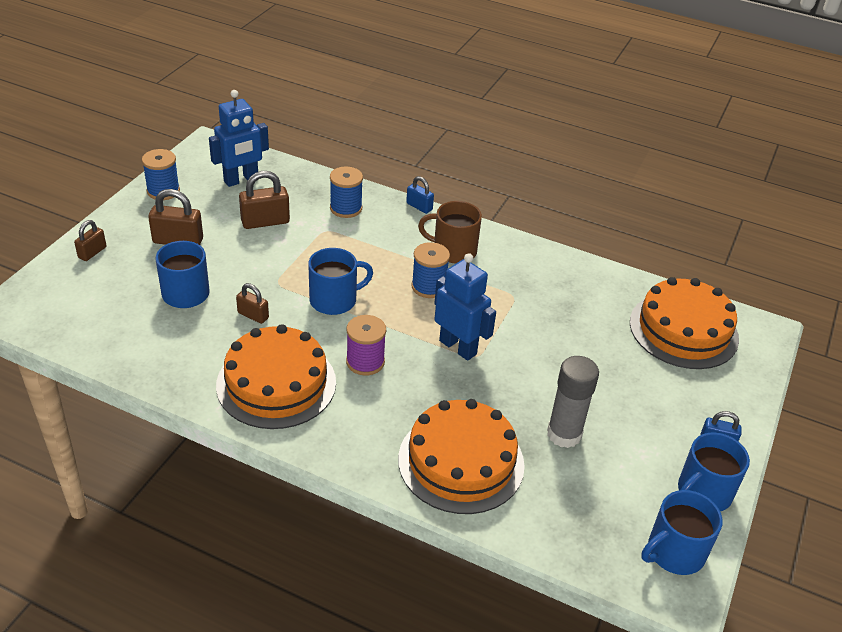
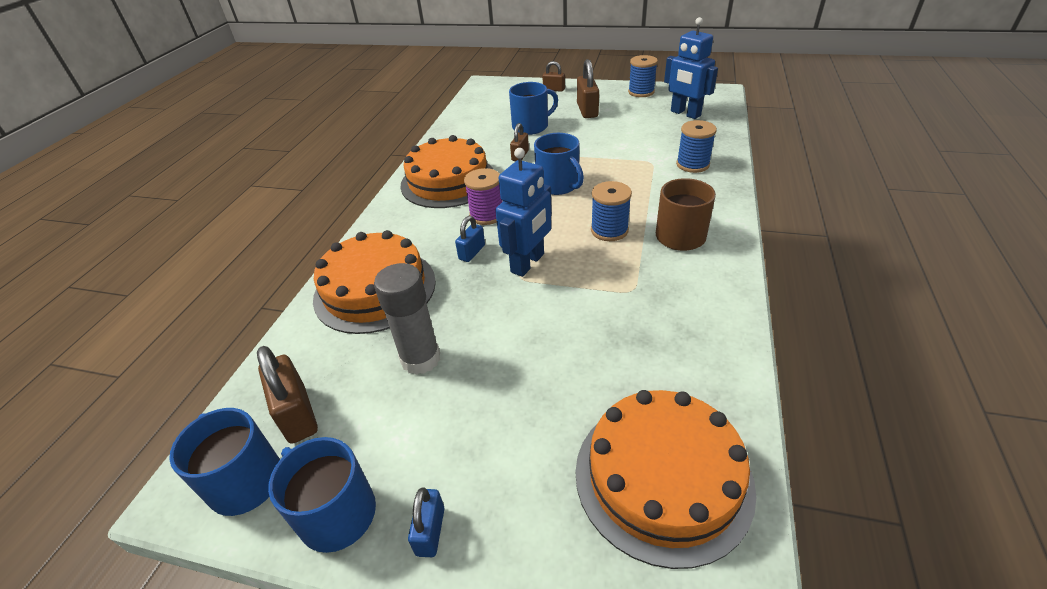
camera: 85 degrees right, 0 degrees up
brown padlock [239,171,290,229] -> brown padlock moved to [257,346,318,444]
blue padlock [406,176,434,214] -> blue padlock moved to [455,216,485,262]

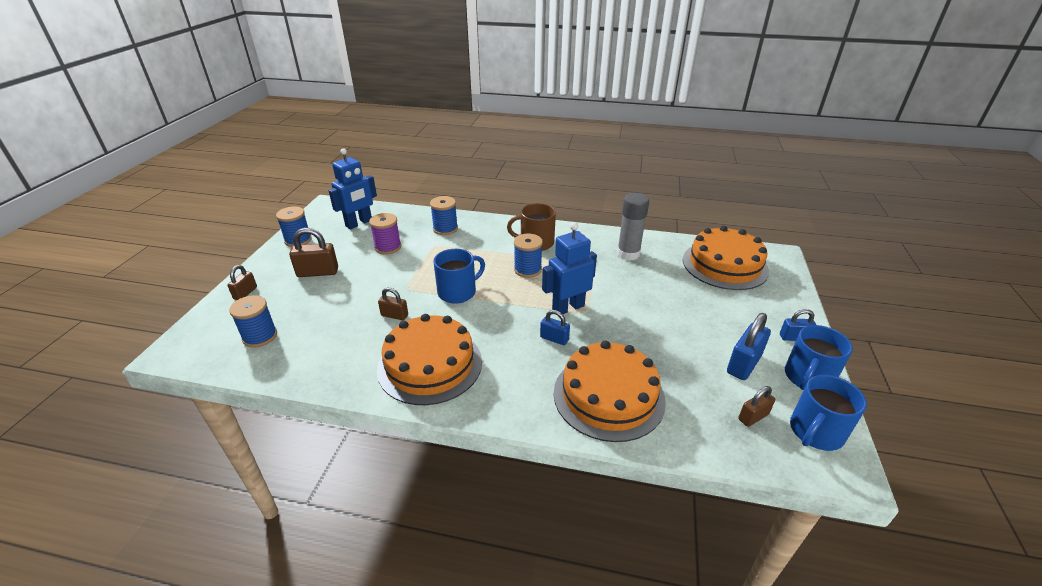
camera: 95 degrees left, 5 degrees down
brown padlock [257,346,318,444] -> brown padlock [738,386,775,427], size x0.61
grey glue stick [374,263,440,375] -> grey glue stick moved to [617,193,649,261]
purple spool [464,168,502,225] -> purple spool moved to [369,213,401,255]
blue robot [495,148,552,277] -> blue robot turned 60 degrees counterclockwise [542,222,597,314]
blue mug [509,82,558,135] -> none
none -> blue spool [229,295,277,348]
none -> blue padlock [727,313,771,380]

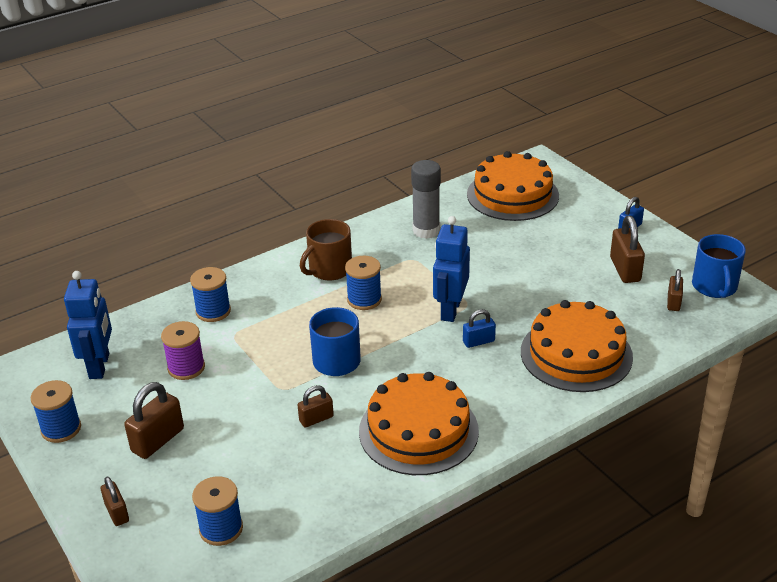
camera: 45 degrees left, 0 degrees up
blue padlock [727,313,771,380] -> brown padlock [610,216,645,283]
blue mug [785,325,853,390] -> none

